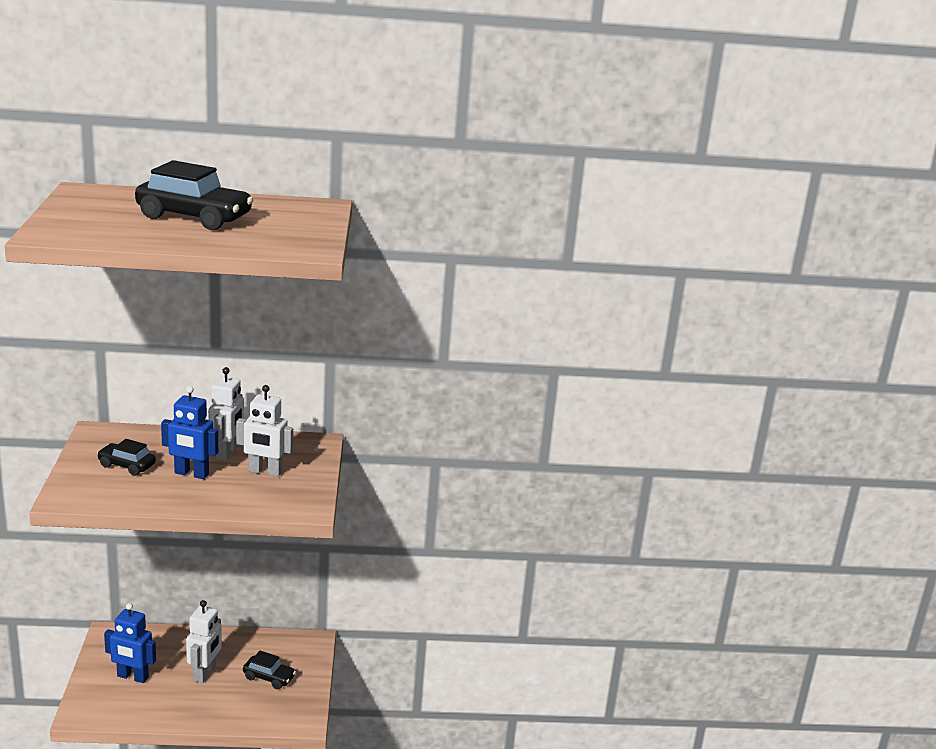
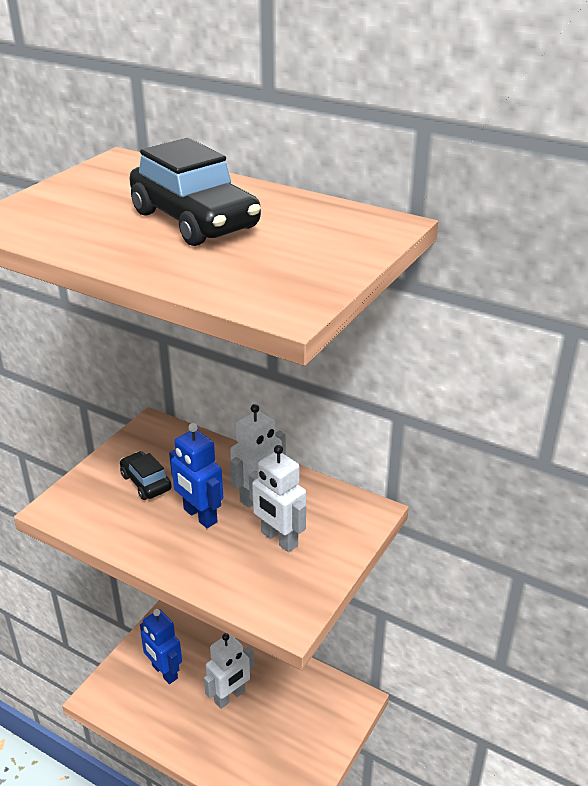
camera: 35 degrees right, 10 degrees up
black car [243,651,296,689] -> none

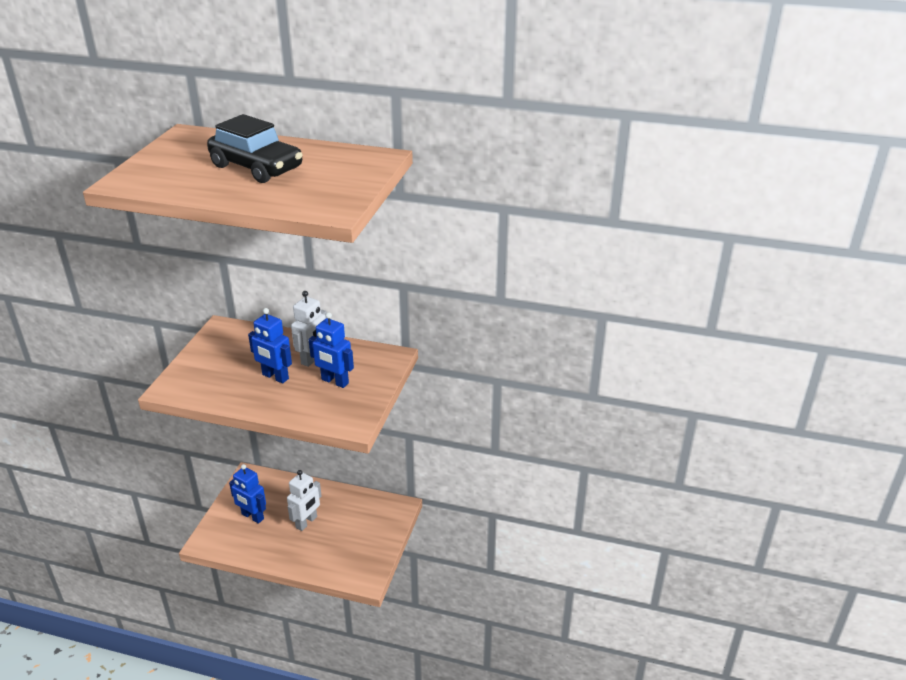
camera: 15 degrees left, 0 degrees up
black car [120,451,172,500] -> none
white robot [249,445,306,552] -> blue robot [309,312,354,388]

